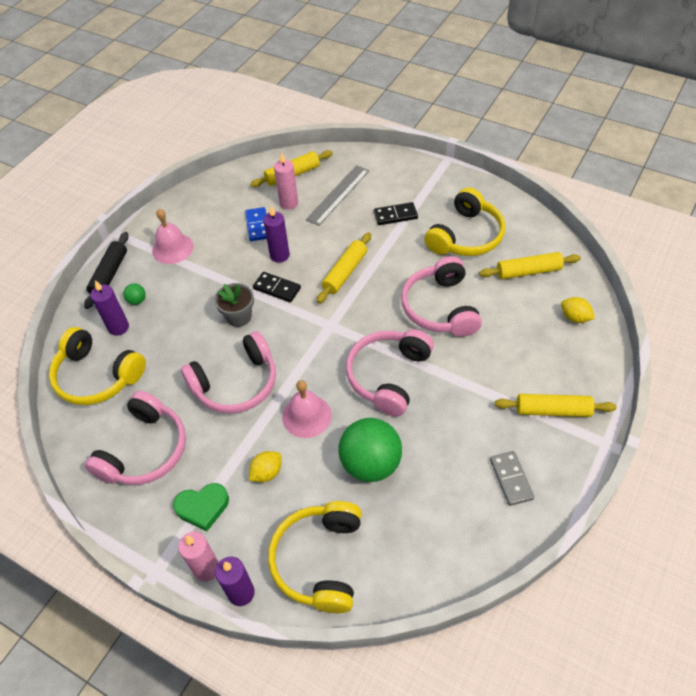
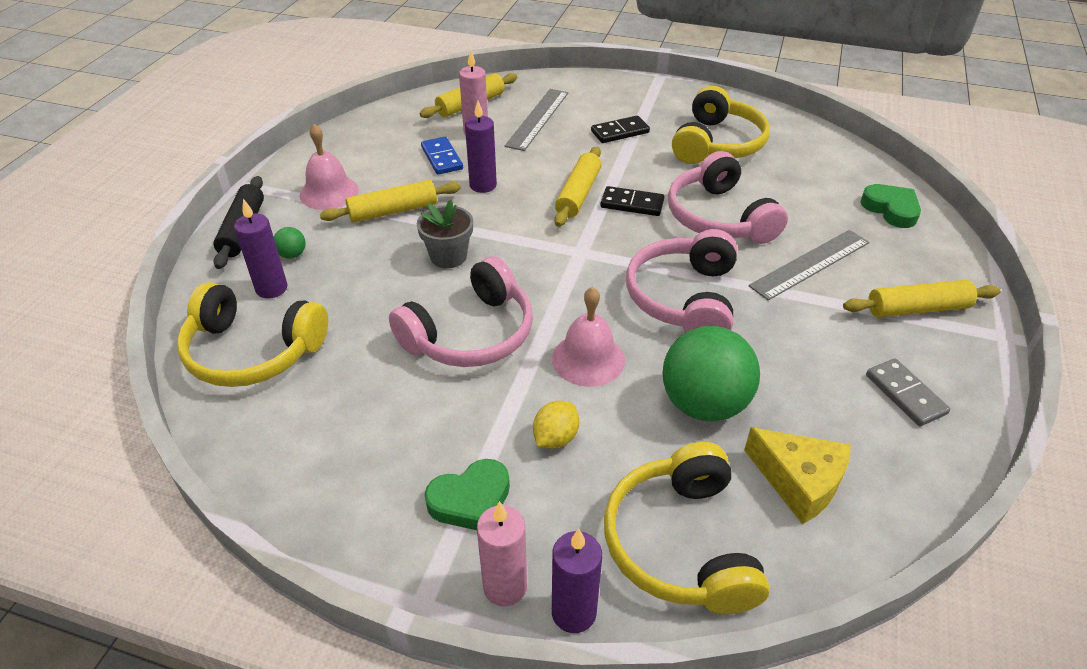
camera: 15 degrees left, 10 degrees down
pink headphones [85,391,186,485] -> none
black domino [253,272,301,302] -> black domino moved to [600,186,664,216]
yellow rolling pin [479,252,581,279] -> yellow rolling pin moved to [320,180,461,223]
yellow lemon [561,297,595,323] -> green heart [860,184,921,228]
none -> yellow cheese [744,427,851,524]
none -> grey ruler [748,230,869,301]

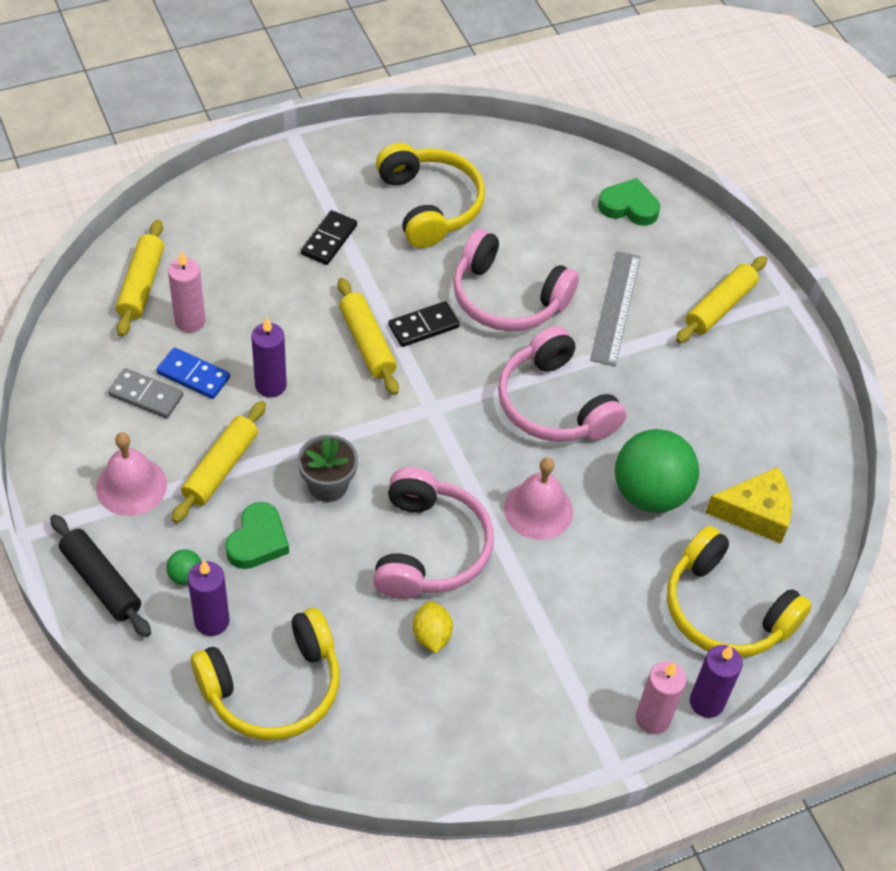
camera: 45 degrees left, 10 degrees up
green heart [424,459,510,530] -> green heart moved to [225,502,289,569]
grey ruler [505,89,568,151] -> none
yellow lemon [533,401,579,449] -> yellow lemon moved to [413,601,453,653]
grey domino [866,358,950,426] -> grey domino moved to [108,368,183,418]

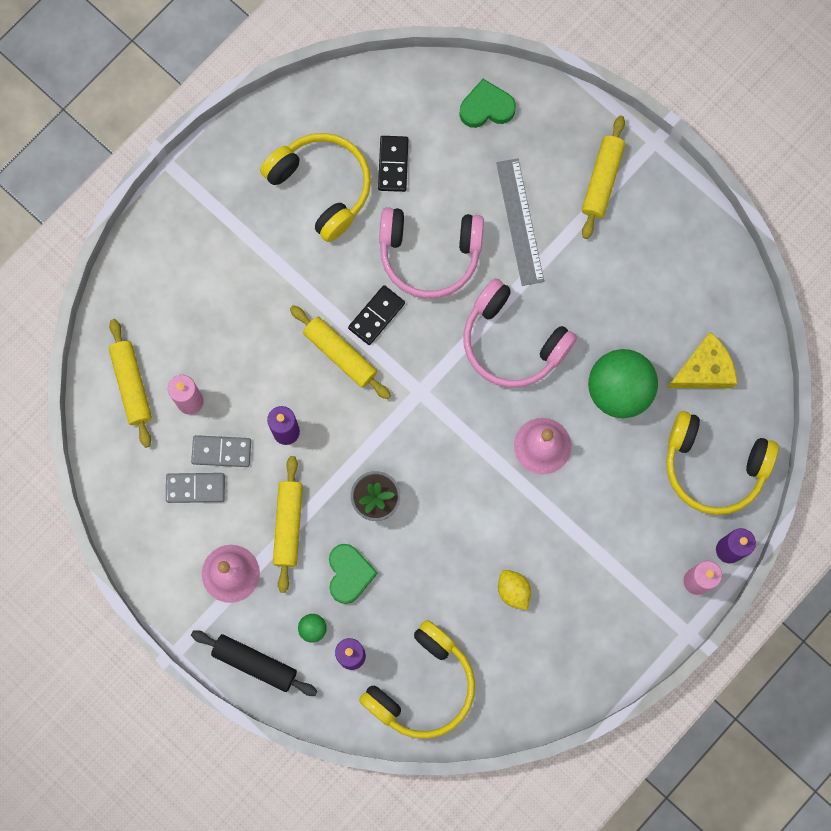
camera: 20 degrees left, 25 degrees up
blue domino [156,347,230,399] -> grey domino [191,435,251,467]
black domino [301,210,357,265] -> black domino moved to [378,136,409,192]
pink headphones [373,467,494,599] -> none

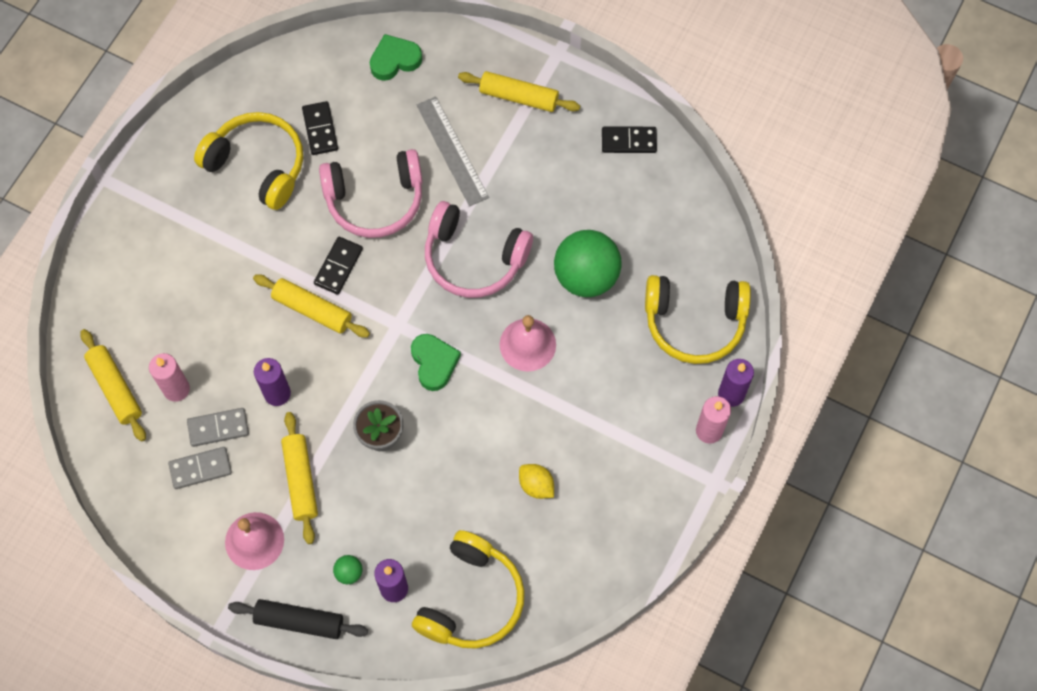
camera: 15 degrees left, 10 degrees down
green heart [329,544,378,604] -> green heart moved to [411,334,461,391]
yellow rolling pin [582,115,625,239] -> yellow rolling pin turned 75 degrees counterclockwise [458,71,580,112]
yellow cheese [667,332,737,389] -> none
none -> black domino [602,126,657,153]

